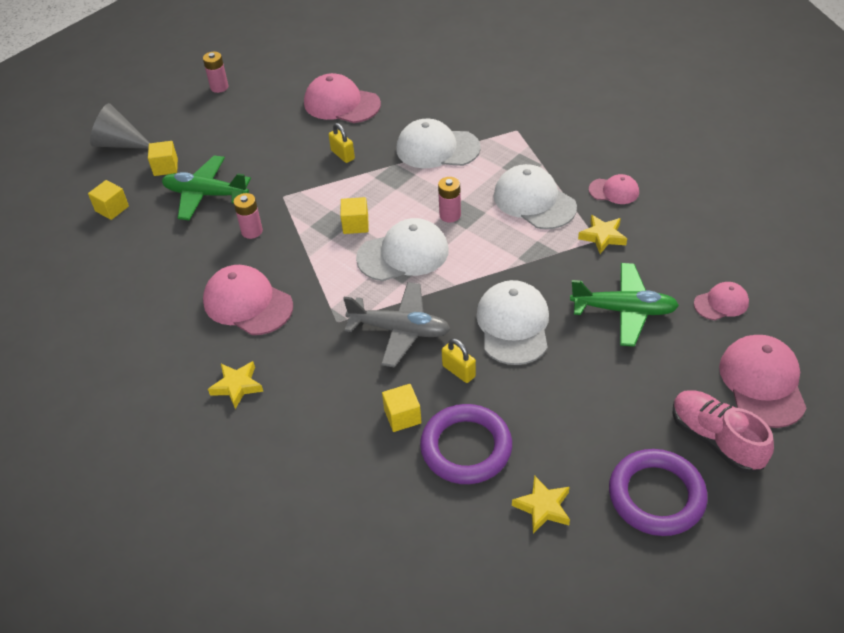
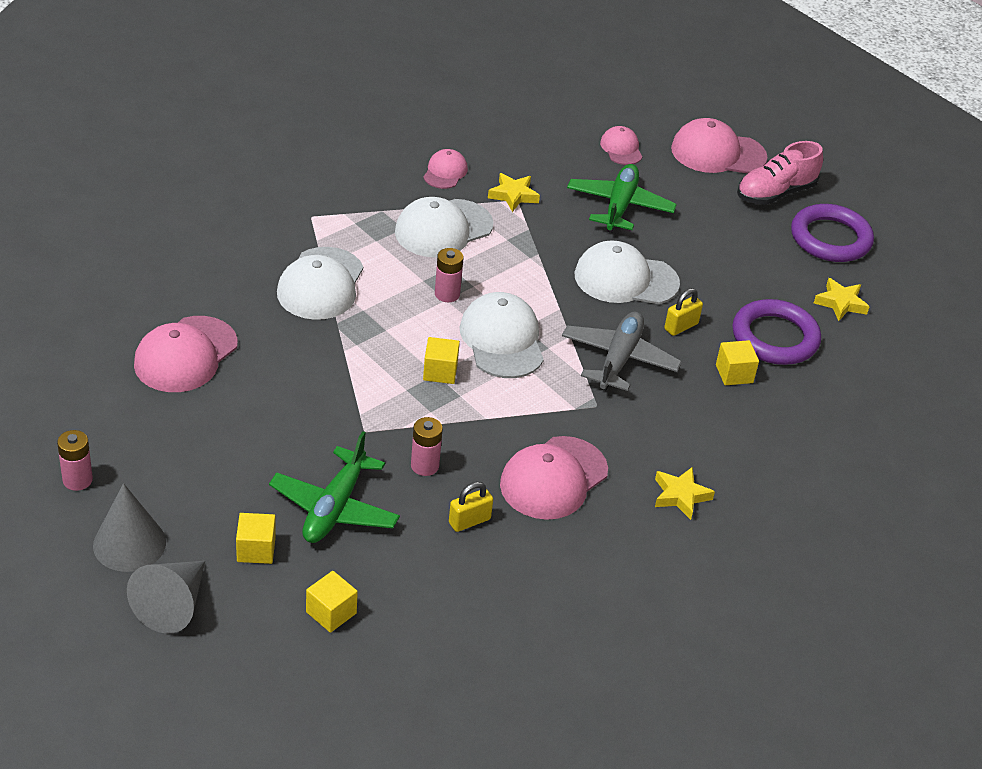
camera: 90 degrees left, 5 degrees down
yellow padlock [329,123,355,163] -> yellow padlock moved to [449,482,493,532]
none -> grey cone [93,483,166,572]

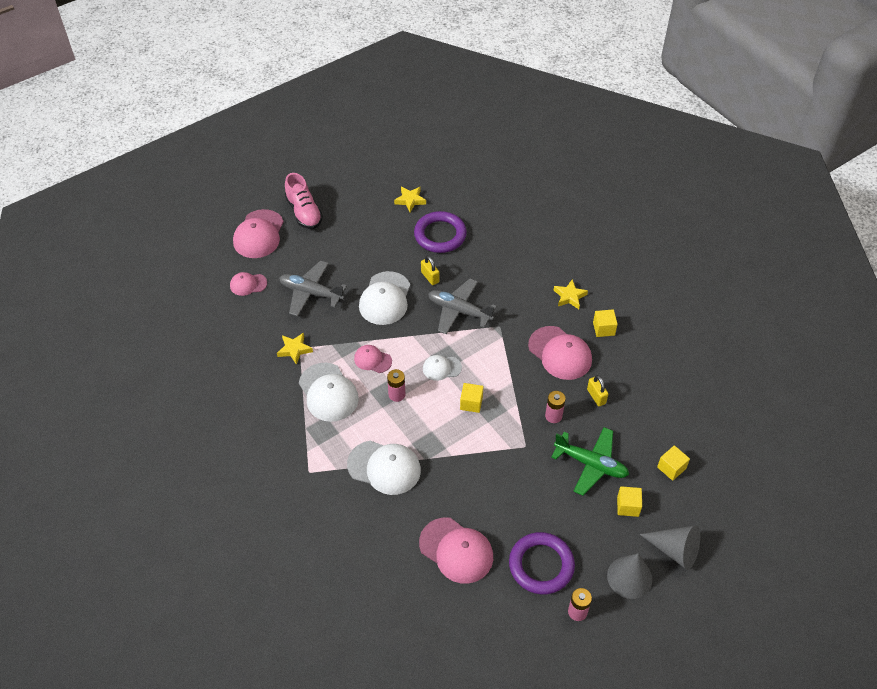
camera: 80 degrees left, 10 degrees up
pink cap [423,149,468,189] -> pink cap moved to [354,345,392,373]
white cap [460,292,544,378] -> white cap [423,355,462,381], size x0.56
green plane [567,164,677,233] -> grey plane [279,260,347,316]
yellow cube [716,340,759,385] -> yellow cube moved to [593,310,618,337]
purple ring [791,204,874,262] -> purple ring moved to [509,532,575,594]

